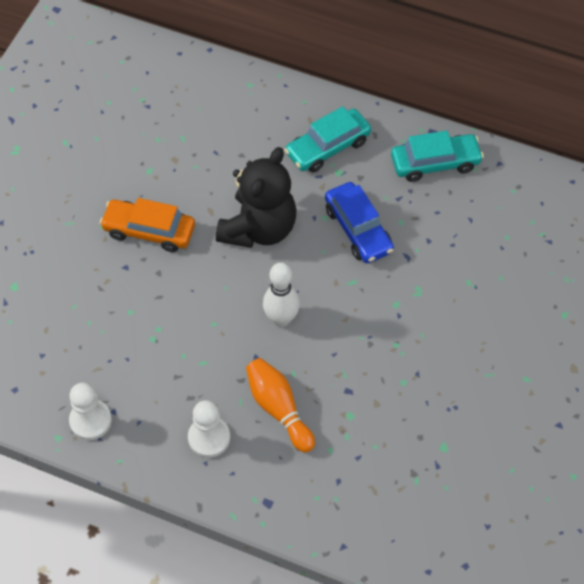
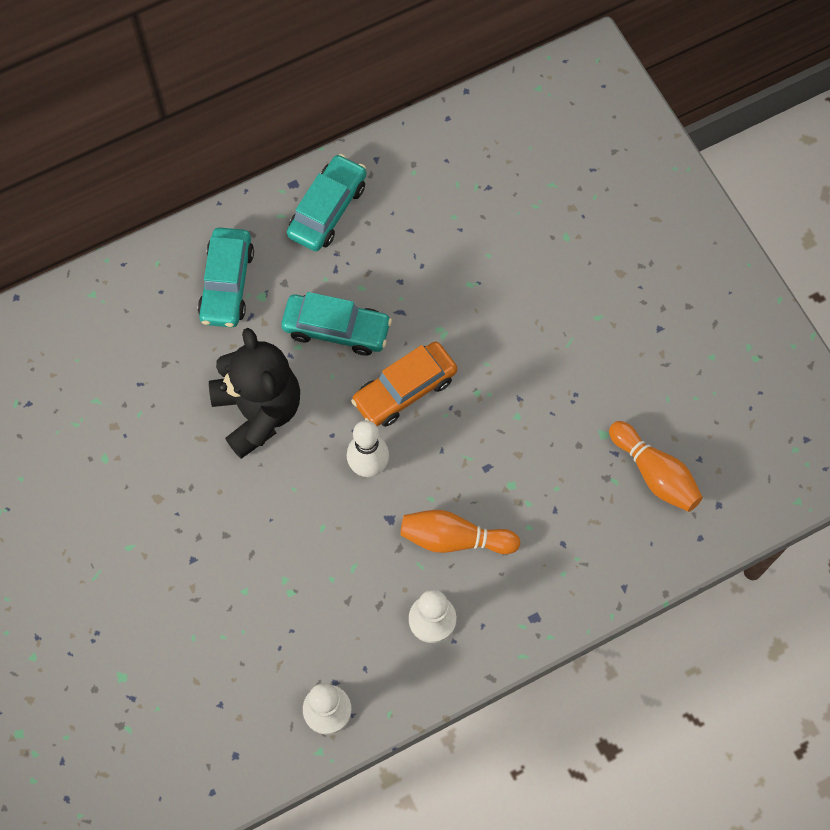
camera: 50 degrees left, 10 degrees up
orange car [100,198,195,252] -> orange car moved to [351,342,457,427]
blue car [325,182,394,263] -> turquoise car [281,292,392,356]
none -> orange bowling pin [609,421,703,512]

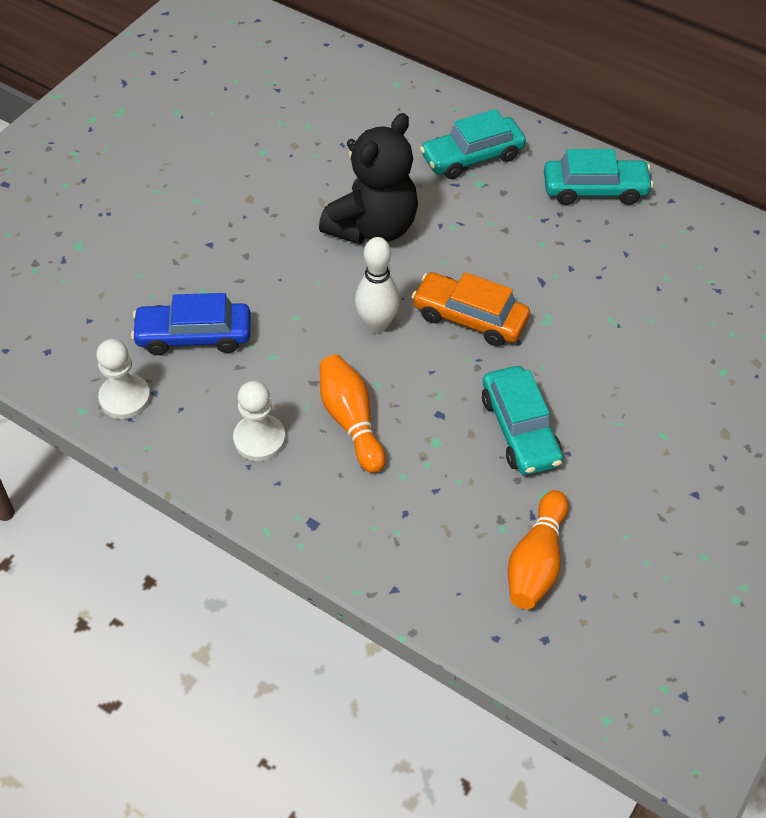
camera: 60 degrees right, 15 degrees down
turquoise car [281,292,392,356] -> turquoise car moved to [482,366,563,475]
none -> blue car [131,293,251,355]

